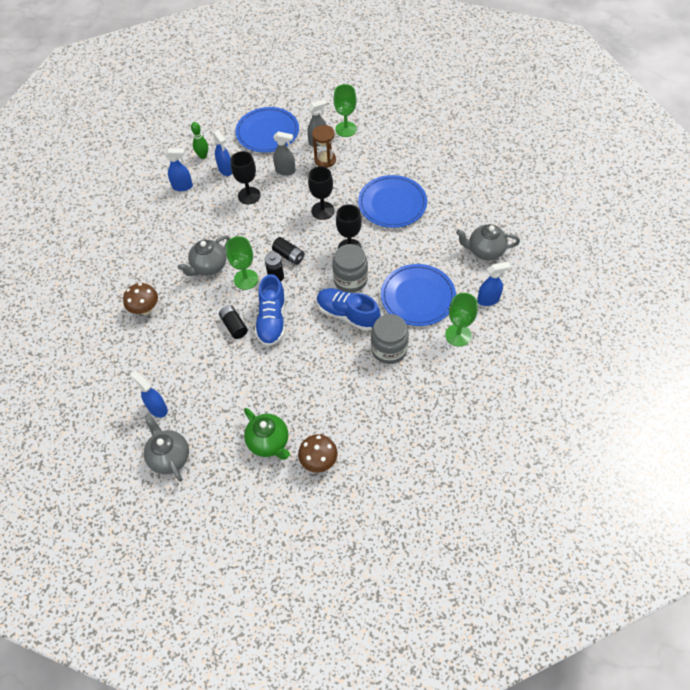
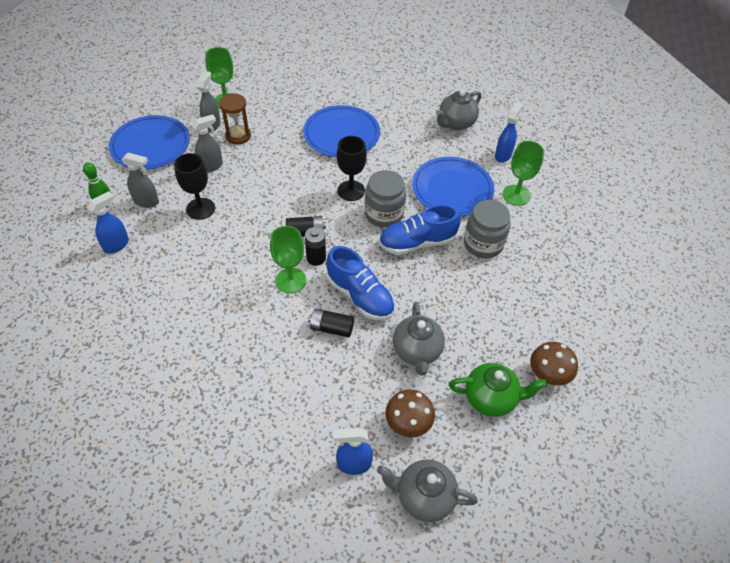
camera: 50 degrees left, 5 degrees down
brown mushroom [123,283,158,315] -> brown mushroom moved to [385,389,435,437]
grey teapot [178,235,230,276] -> grey teapot moved to [393,302,445,376]
blue spray bottle [213,130,232,176] -> grey spray bottle [122,153,159,208]
black goblet [308,166,335,220] -> none

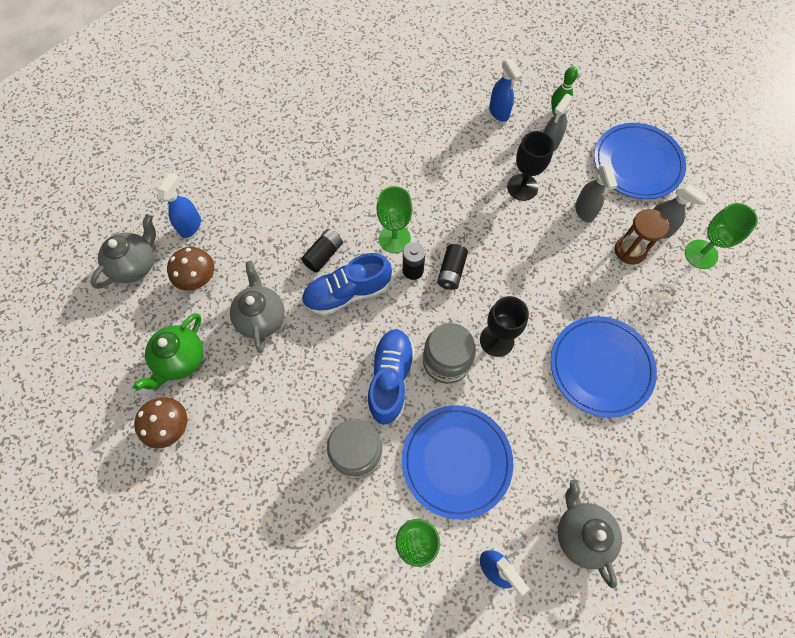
camera: 115 degrees right, 15 degrees up
grey teapot [393,302,445,376] -> grey teapot turned 60 degrees clockwise [230,261,285,353]

